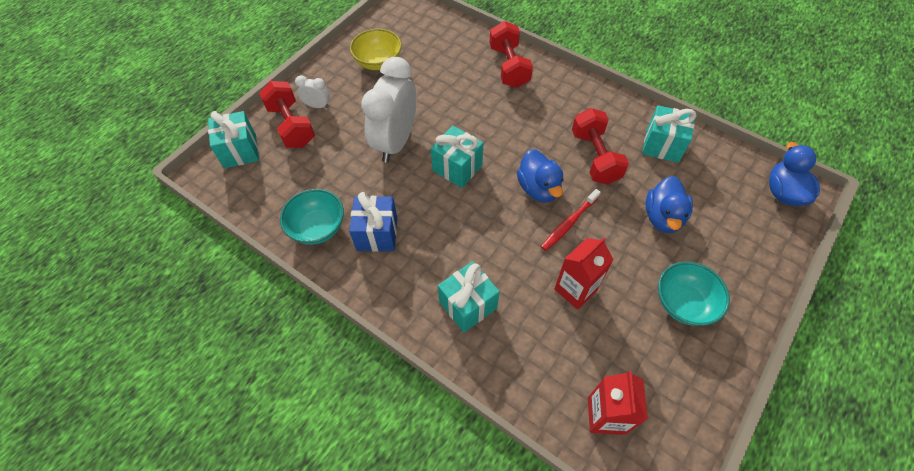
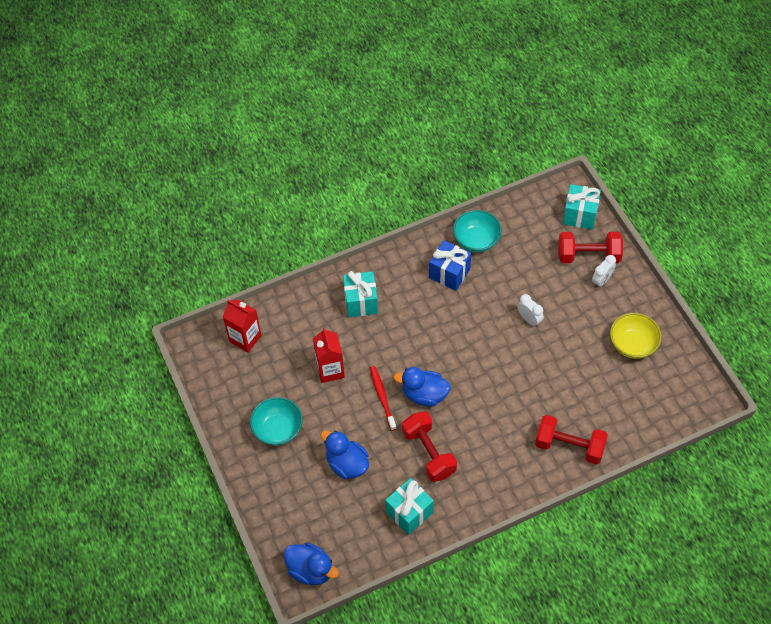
camera: 120 degrees right, 0 degrees up
white clock [361,57,417,163] -> white clock [518,294,544,327], size x0.44
turquoise gift [431,126,483,188] -> none
red dumbbell [572,108,629,184] -> red dumbbell turned 45 degrees clockwise [402,411,457,482]

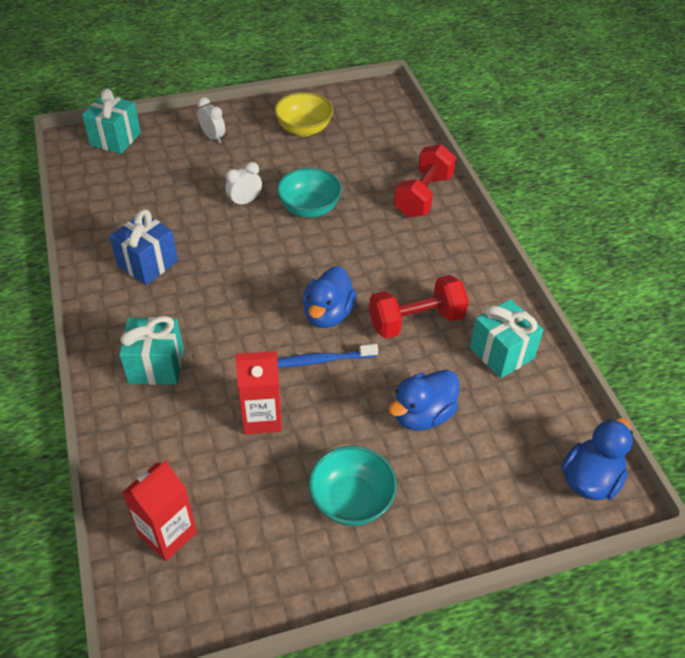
camera: 85 degrees left, 10 degrees down
red toothbrush [370,366,396,431] -> blue toothbrush [277,344,378,368]
turquoise bowl [453,210,502,253] -> turquoise bowl moved to [277,168,342,218]
red dumbbell [558,232,623,263] -> none

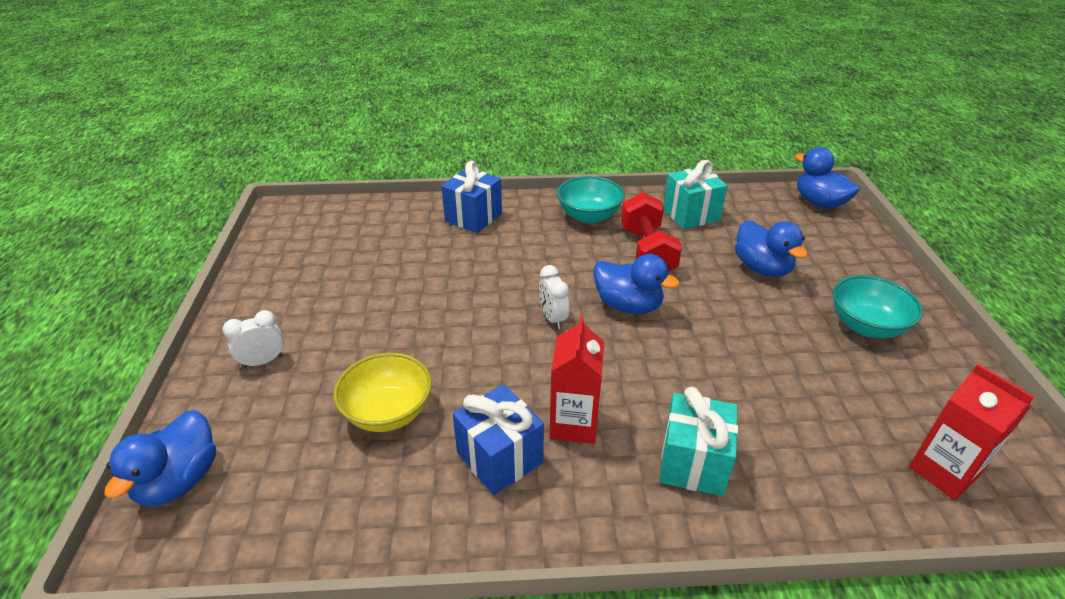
camera: 75 degrees left, 10 degrees down
turquoise gift [82,88,141,154] -> blue duck [104,410,216,507]
white clock [225,162,262,207] -> white clock moved to [539,265,569,329]
red carton [235,351,282,434] -> red carton moved to [550,316,605,444]
yellow bowl [274,92,333,137] -> yellow bowl moved to [333,353,432,432]
turquoise bowl [277,168,342,218] -> turquoise bowl moved to [557,176,625,224]
blue toothbrush [277,344,378,368] -> none
red dumbbell [394,144,456,217] -> blue gift [441,161,502,233]

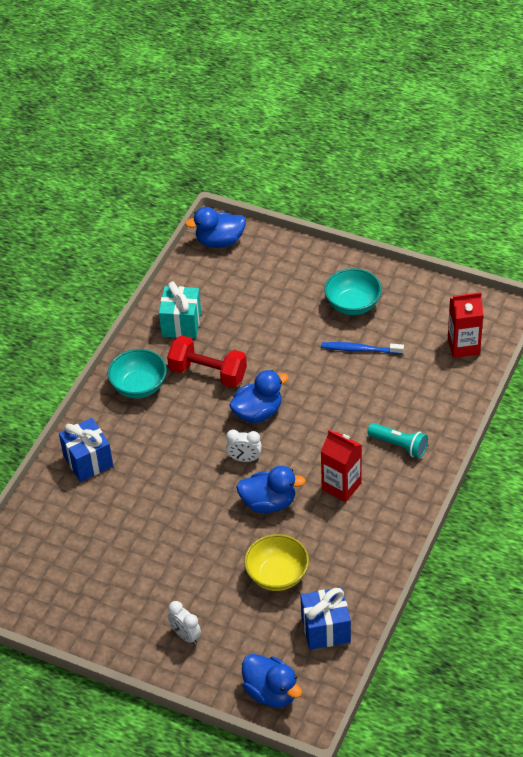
camera: 60 degrees left, 10 degrees up
white clock [223,310,284,368] -> white clock turned 45 degrees counterclockwise [168,601,201,645]
blue gift [453,384,544,495] -> blue gift moved to [300,587,351,650]
turquoise gift [659,387,738,496] -> turquoise flashlight [367,423,428,458]
blue duck [735,220,808,277] -> blue duck moved to [236,466,306,513]
none -> blue toothbrush [321,342,404,354]

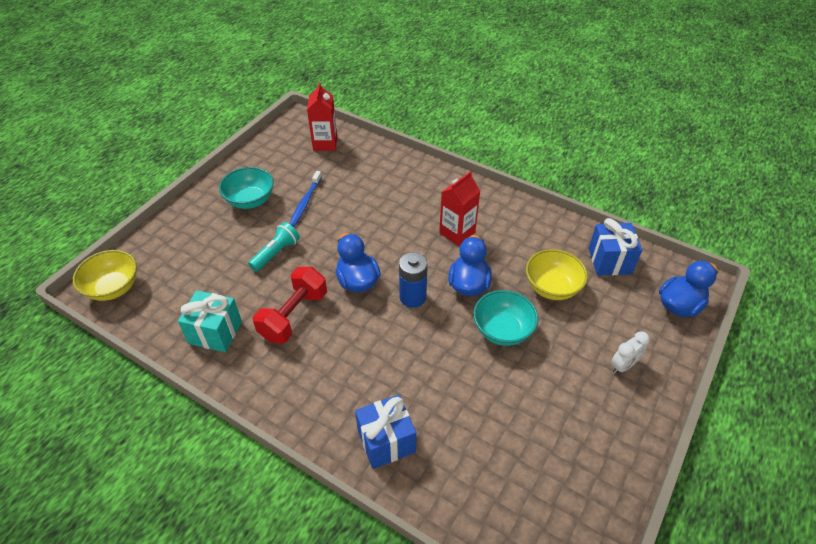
camera: 85 degrees left, 0 degrees up
turquoise bowl [108,349,167,399] -> turquoise bowl moved to [473,290,539,346]
blue duck [185,207,246,248] -> yellow bowl [73,250,137,301]
white clock [226,430,262,462] -> blue battery [399,252,428,308]
turquoise flashlight [367,423,428,458] -> turquoise flashlight moved to [248,222,300,272]

